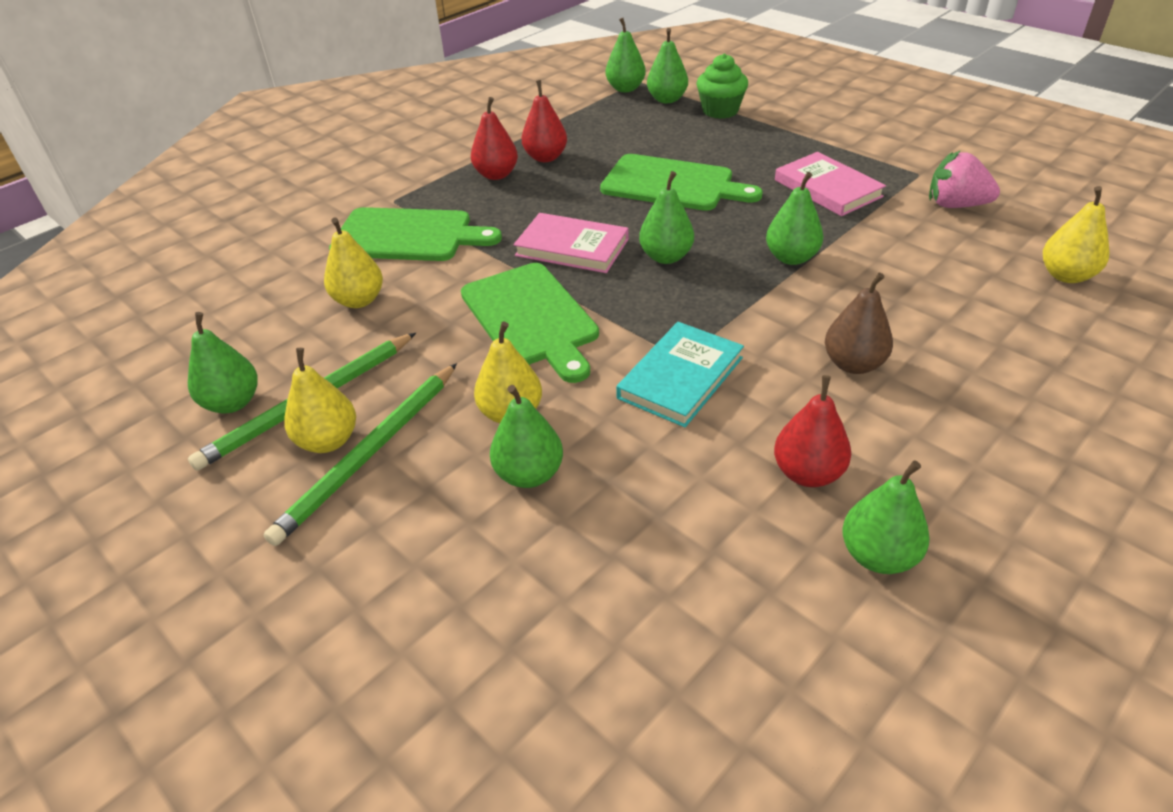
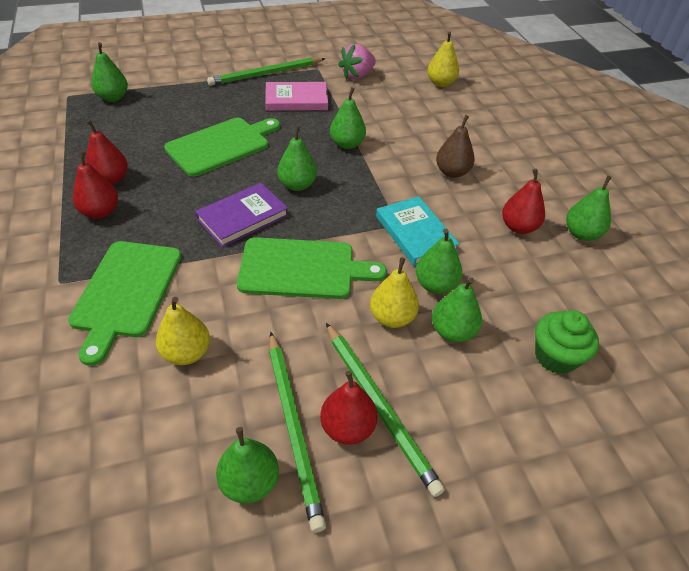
camera: 65 degrees left, 5 degrees up
yellow pear [284,348,356,453] -> red pear [320,371,378,445]
green cutting board [329,207,502,261] -> green cutting board turned 150 degrees clockwise [68,241,182,366]
pink book [514,213,629,273] -> purple book [195,183,288,247]
green pear [605,18,646,92] -> green pear moved to [416,229,462,294]
green cupcake [696,53,748,119] -> green cupcake moved to [535,310,599,374]
none -> green pencil [207,57,326,86]

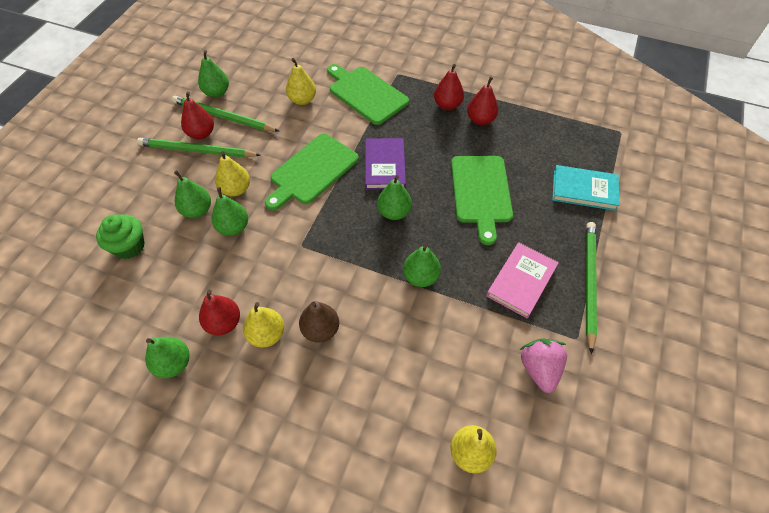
camera: 130 degrees right, 10 degrees up
green pear [91,42,128,102] -> none
turquoise book [376,196,460,266] -> turquoise book moved to [552,165,619,211]
none -> yellow pear [243,302,284,348]

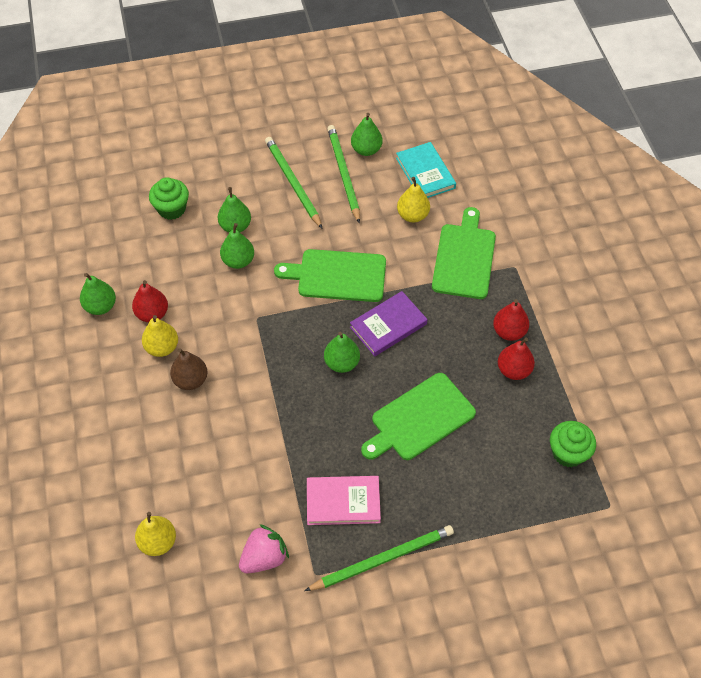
camera: 55 degrees right, 0 degrees up
red pear [181,91,214,139] -> none
yellow pear [215,151,250,196] -> none
green pear [403,244,441,287] -> none
turquoise book [552,165,619,211] -> turquoise book moved to [396,142,456,198]
none -> green cupcake [550,421,596,467]

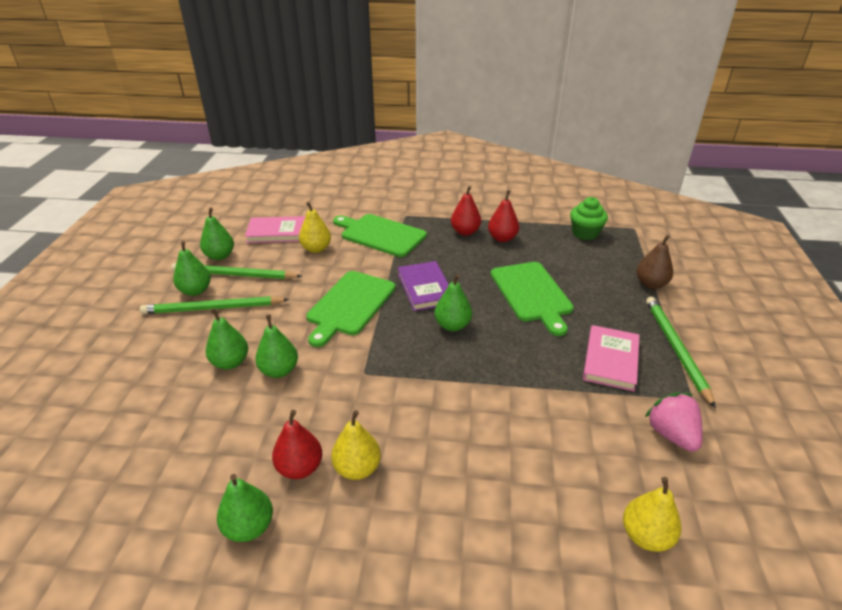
camera: 70 degrees left, 20 degrees down
green cupcake [149,177,189,220] -> none
brown pear [170,349,207,390] -> brown pear moved to [637,235,673,289]
turquoise book [396,142,456,198] -> pink book [245,216,306,243]
none -> green pear [173,241,211,296]

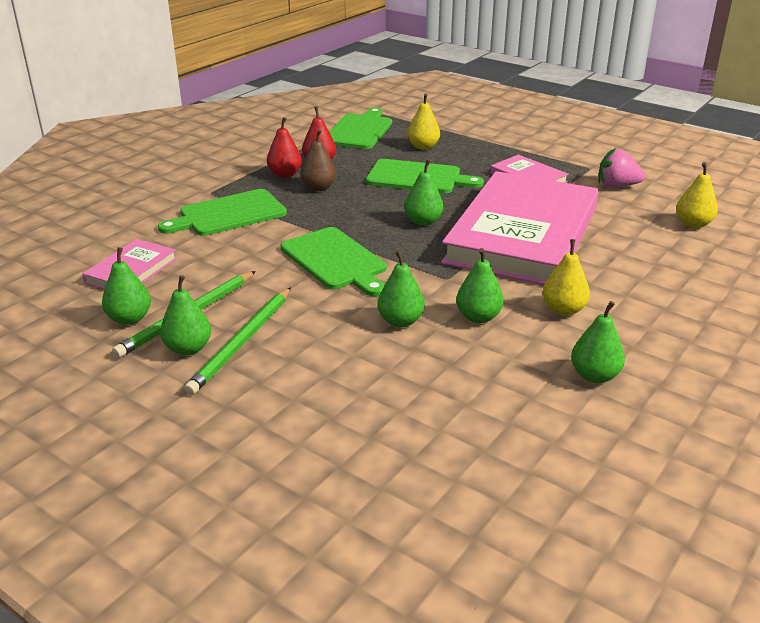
camera: 60 degrees left, 5 degrees down
green pear [206,308,248,370] -> green pear moved to [456,248,504,323]
red pear [272,410,322,479] -> none
yellow pear [299,201,331,253] -> yellow pear moved to [408,93,440,150]
purple book [398,261,449,311] -> none
green cupcake [570,197,608,240] -> green cutting board [329,107,392,149]
brown pear [637,235,673,289] -> brown pear moved to [300,129,336,191]
green pencil [646,297,716,408] -> none
none -> pink book [441,171,599,285]

